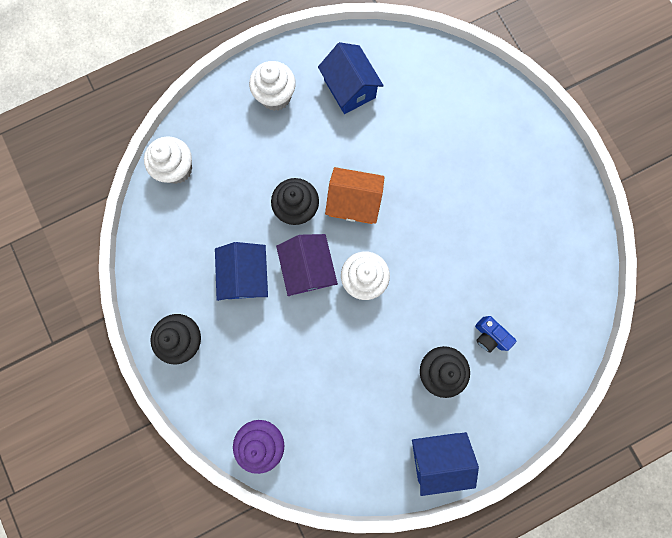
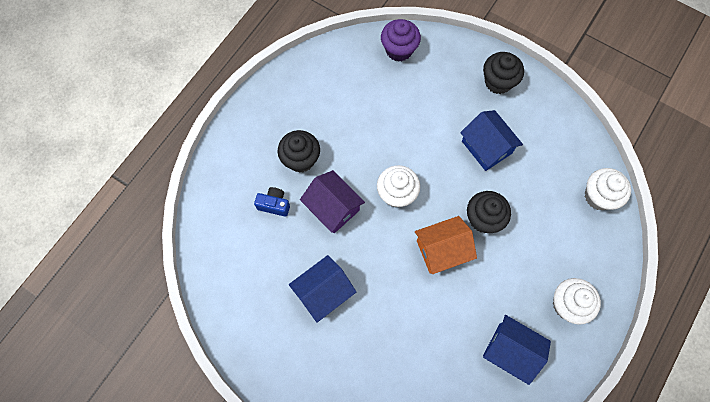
camera: 150 degrees right, 10 degrees down
purple house [276,234,338,296] -> purple house moved to [300,170,365,233]
blue house [412,432,479,496] -> blue house moved to [289,255,356,323]

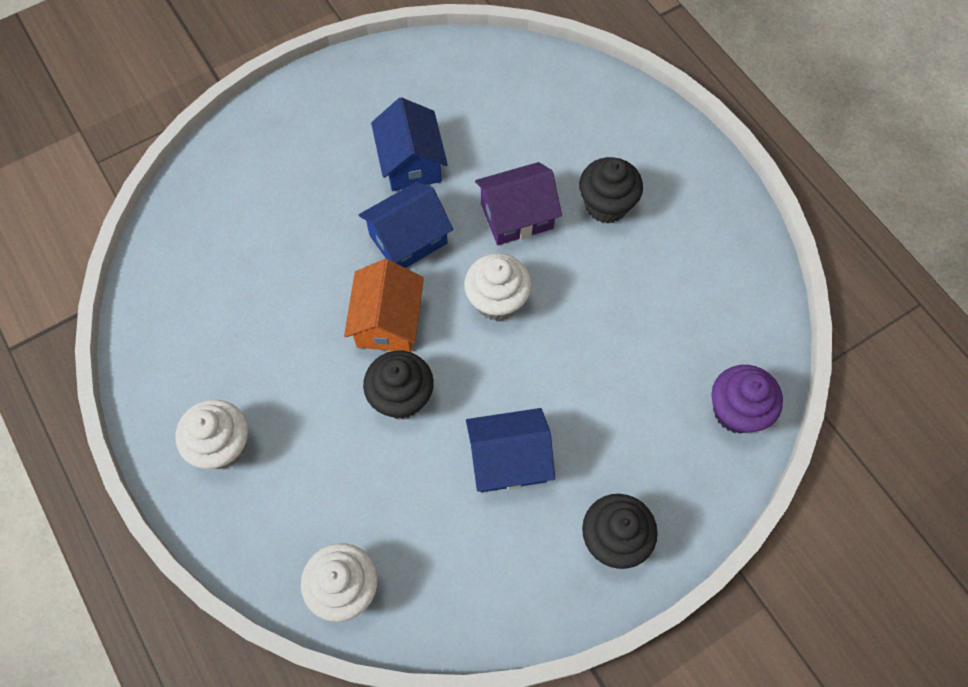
camera: 115 degrees right, 5 degrees down
blue camera [254,187,290,217] -> none
blue house [483,315,551,385] -> blue house moved to [359,182,453,268]

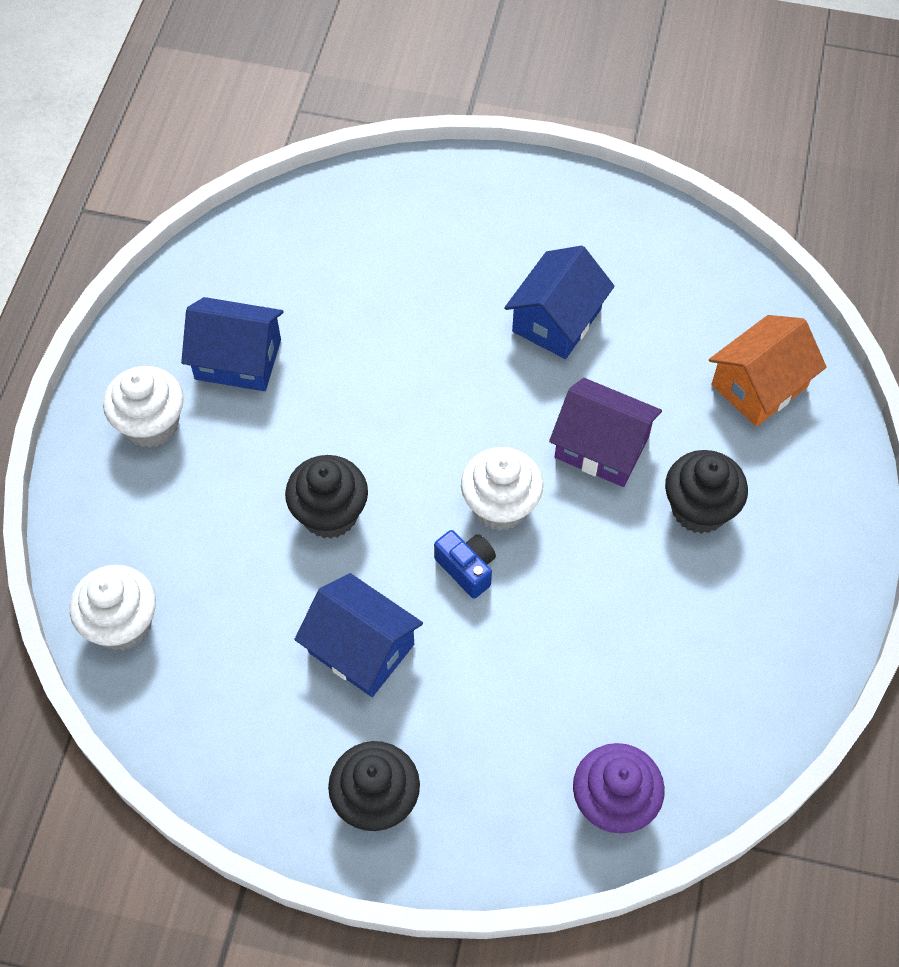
camera: 45 degrees right, 5 degrees down
orange house [344,259,424,352] -> orange house moved to [709,315,827,426]
blue house [359,182,453,268] -> blue house moved to [181,297,284,391]
none -> blue camera [434,530,496,599]

